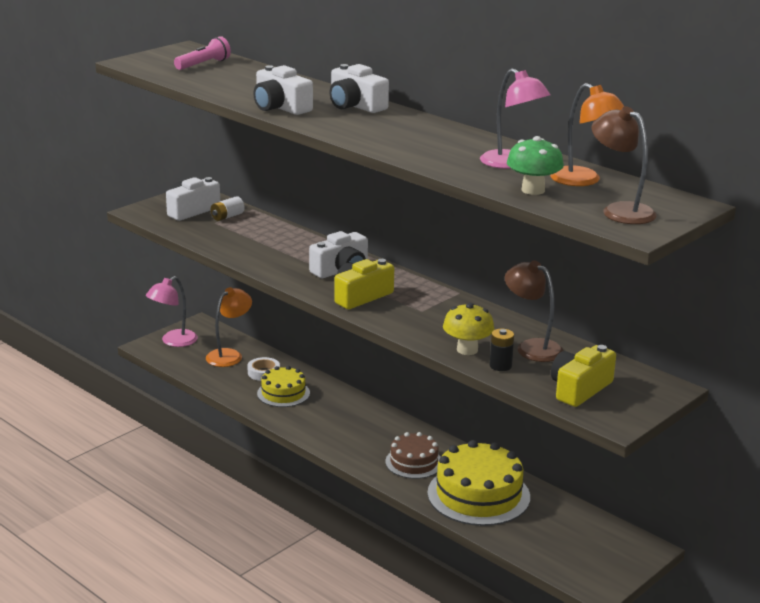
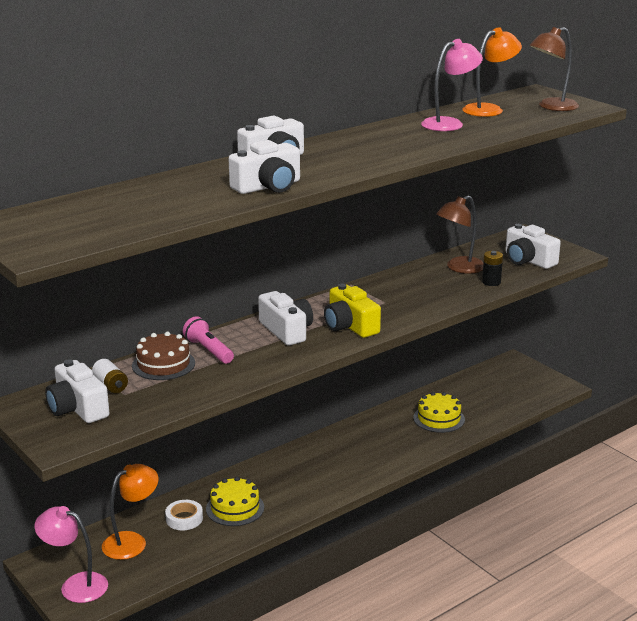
camera: 80 degrees left, 0 degrees up
pink lamp [146,276,198,347] -> pink lamp turned 150 degrees clockwise [34,506,108,603]
pink flashlight [174,36,231,70] -> pink flashlight moved to [183,316,234,364]
orange lamp [206,287,252,367] -> orange lamp turned 90 degrees clockwise [102,464,159,560]
brown cake [385,432,441,479] -> brown cake moved to [132,332,195,380]
yellow cake [427,440,530,526] -> yellow cake [413,392,465,433], size x0.58
yellow mushroom [443,303,495,355] -> none
green mushroom [507,136,564,195] -> none
yellow camera [551,345,616,407] -> white camera [505,224,561,269]

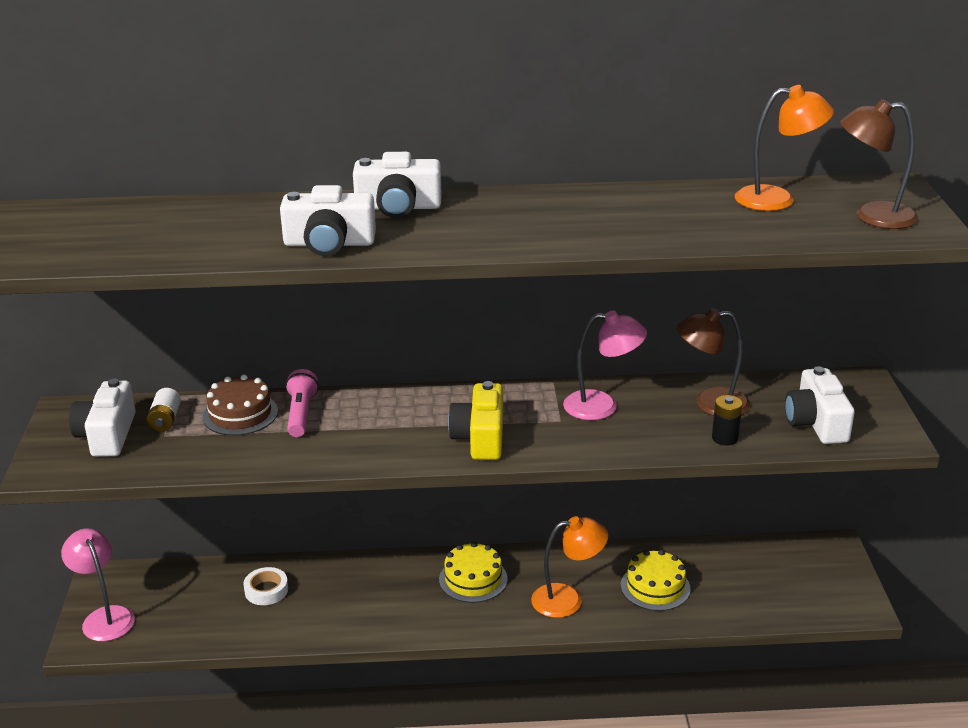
camera: 35 degrees right, 5 degrees up
orange lamp [102,464,159,560] -> orange lamp moved to [531,516,608,618]
yellow cake [206,477,264,526] -> yellow cake moved to [439,542,508,603]
white camera [258,291,313,345] -> none
pink lamp [421,39,483,131] -> pink lamp moved to [563,310,647,420]

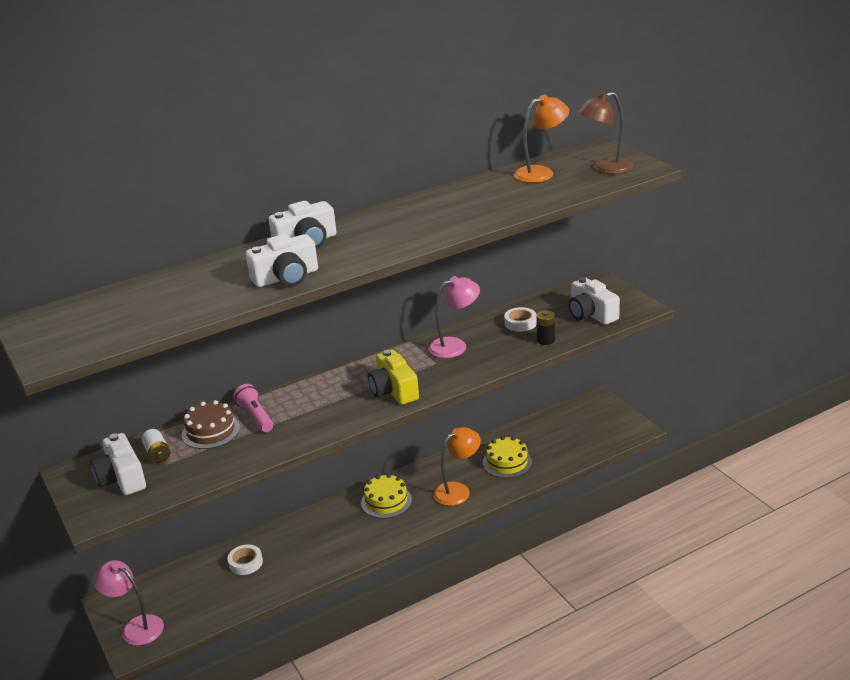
camera: 25 degrees left, 0 degrees up
brown lamp [677,308,750,416] -> white tape [504,307,537,332]

